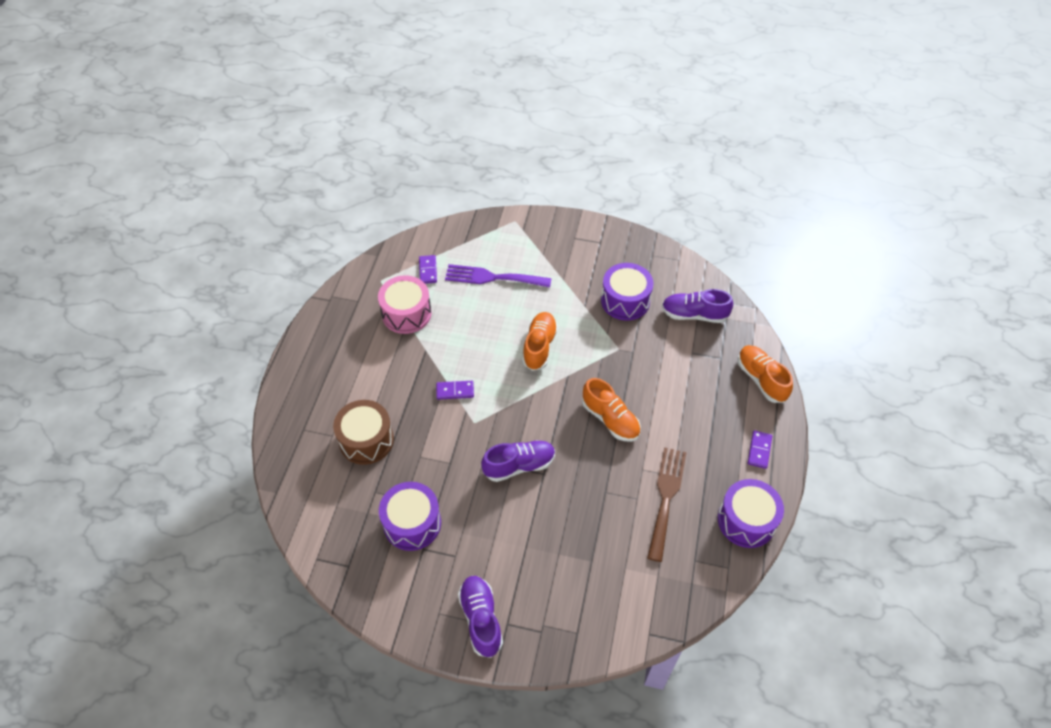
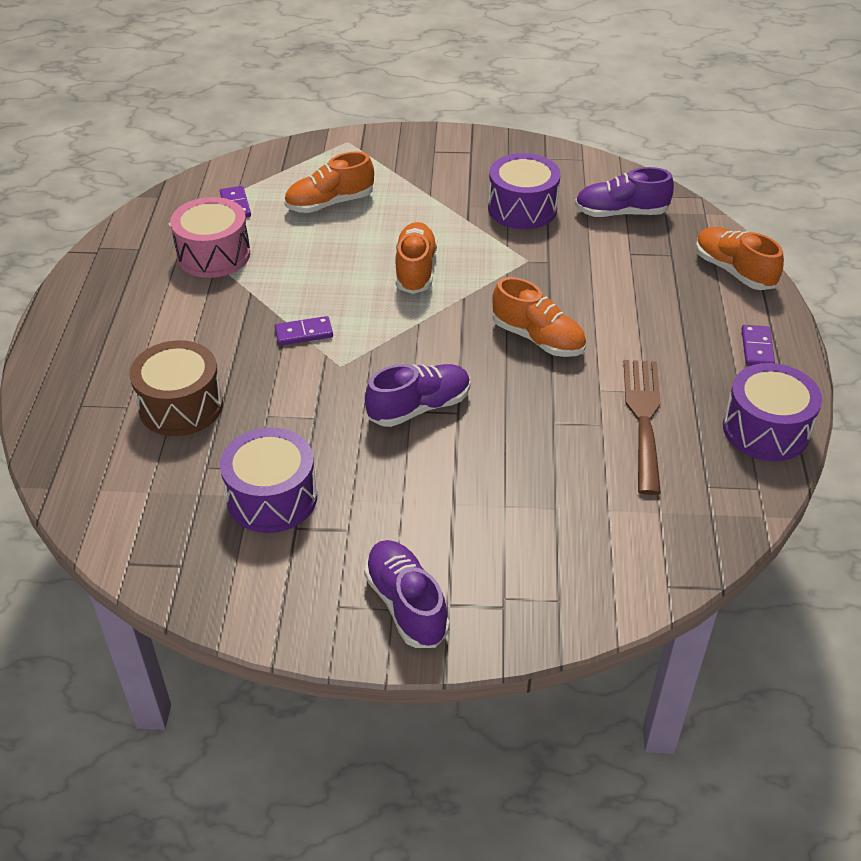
camera: 10 degrees left, 10 degrees down
purple fork [445,264,552,288] -> orange shoe [284,152,374,213]

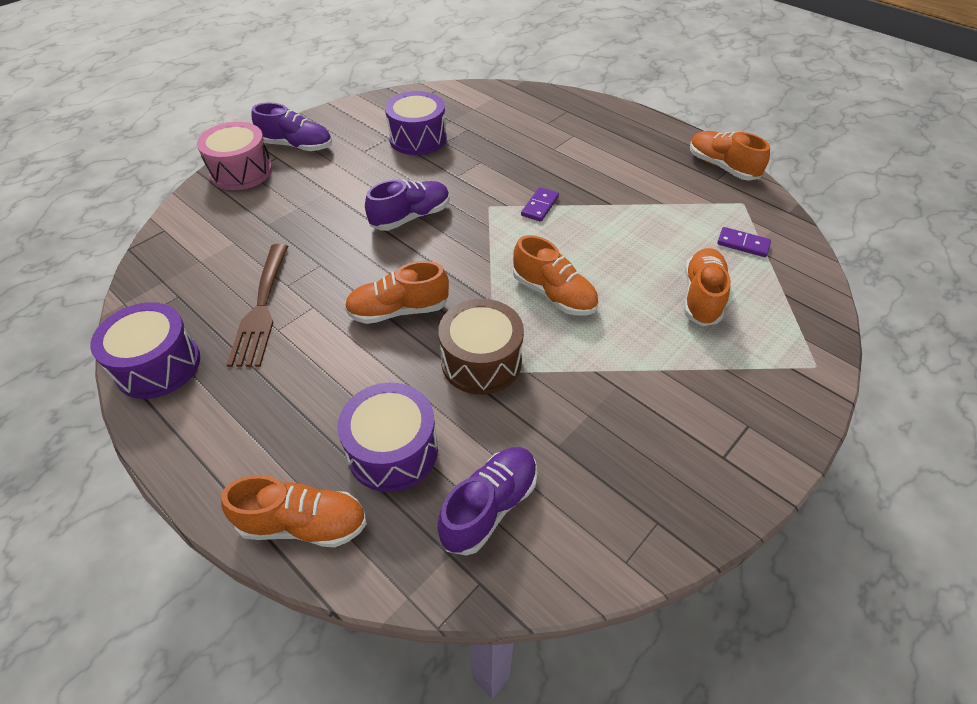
camera: 130 degrees right, 5 degrees up
brown drum [129,340,223,436] -> brown drum moved to [438,299,524,395]
pink drum [170,197,250,278] -> pink drum moved to [197,122,273,190]
purple shoe [365,364,470,427] -> purple shoe turned 135 degrees counterclockwise [365,180,450,231]
purple drum [488,153,561,229] -> purple drum moved to [338,382,438,492]
brown fork [624,360,661,495] -> brown fork turned 45 degrees clockwise [227,244,288,367]
purple domino [741,325,775,366] -> none
none -> orange shoe [690,131,770,181]

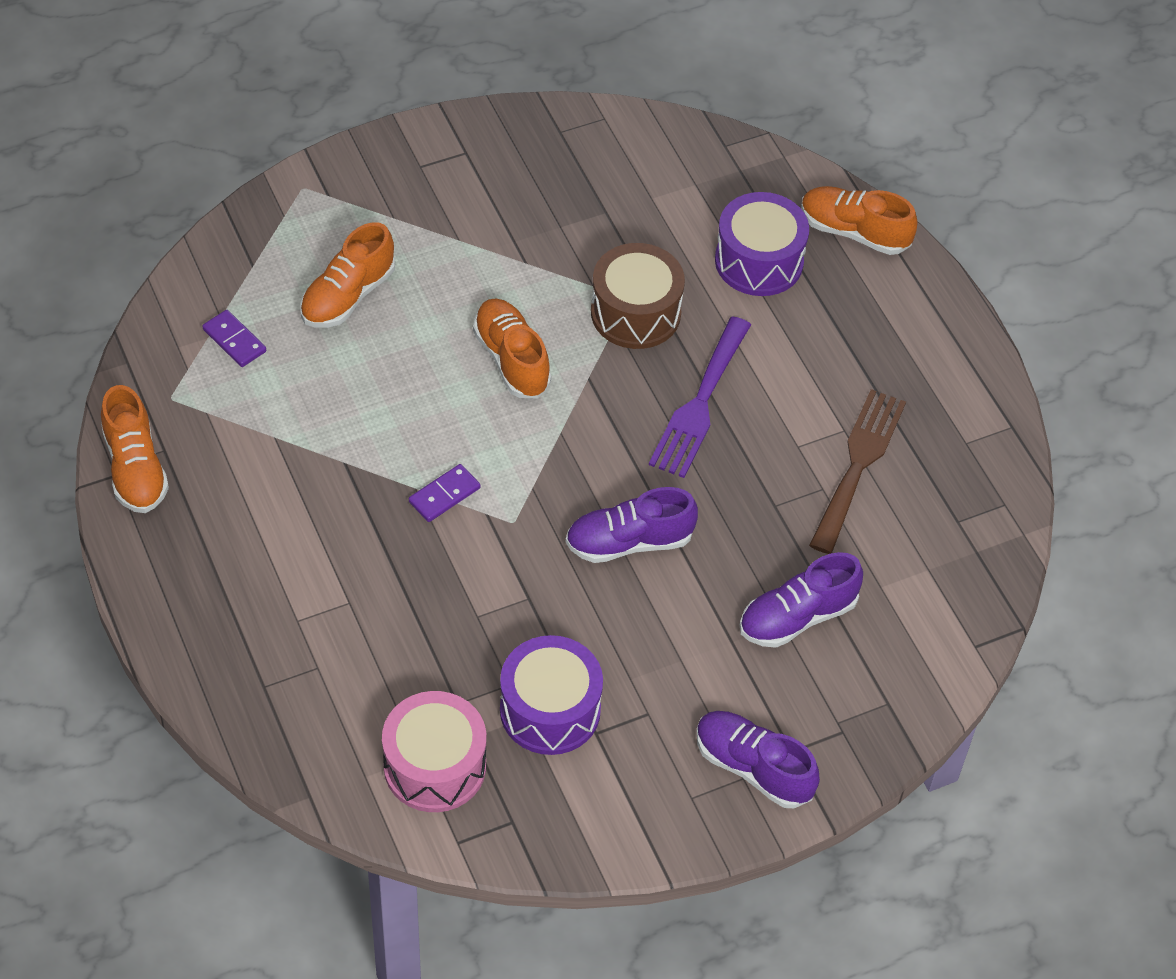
camera: 160 degrees left, 5 degrees up
purple drum [90,302,200,399] -> none
pink drum [197,122,273,190] -> pink drum moved to [382,691,486,812]
orange shoe [345,261,449,324] -> purple fork [649,316,751,478]
purple shoe [437,447,537,556] -> purple shoe moved to [740,552,863,648]

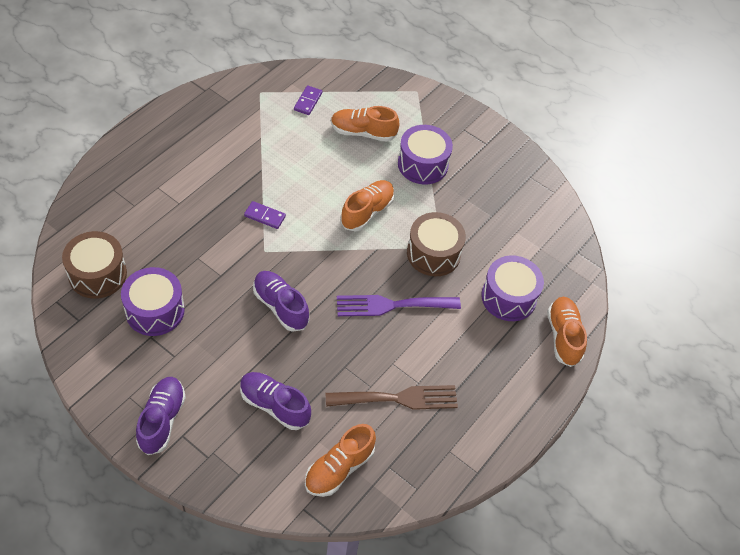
camera: 60 degrees right, 0 degrees up
orange shoe [101,385,169,513] -> orange shoe moved to [305,424,376,497]
pink drum [382,691,486,812] -> brown drum [62,231,127,299]
none -> purple drum [398,125,453,185]

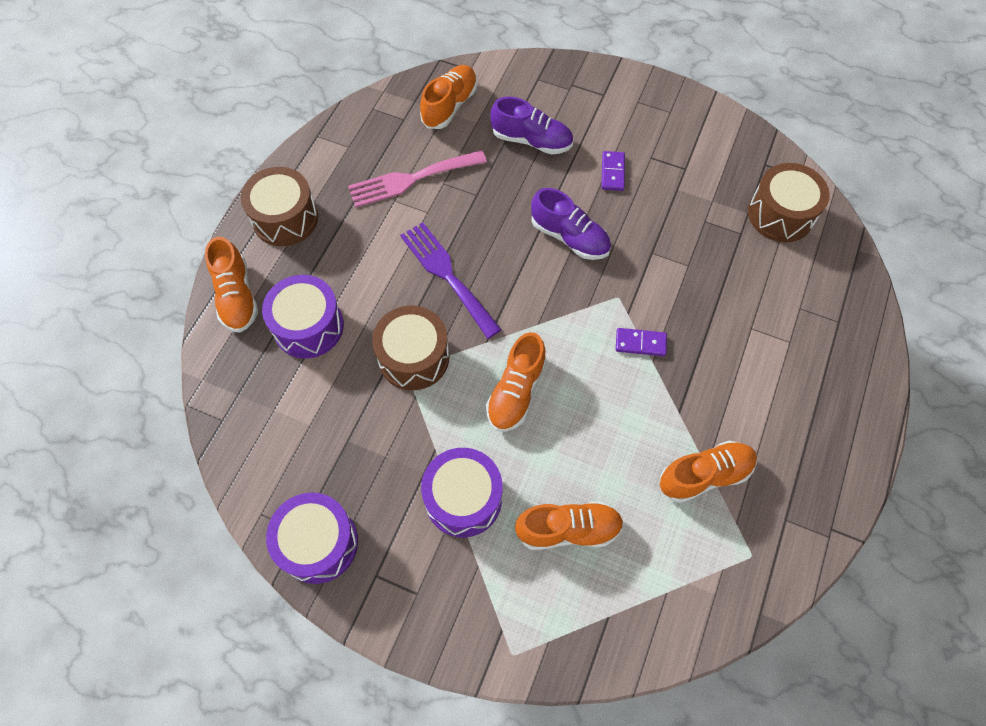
camera: 170 degrees right, 10 degrees up
purple drum [121,267,185,336] -> purple drum moved to [266,492,358,584]
purple shoe [136,377,186,455] -> none
purple domino [294,85,322,115] -> purple domino moved to [601,151,625,191]
brown fork [325,385,458,410] -> pink fork [348,150,487,207]
purple fork [337,295,461,316] -> purple fork turned 105 degrees counterclockwise [400,222,502,339]
none -> brown drum [241,167,318,246]
none -> orange shoe [660,441,757,503]

